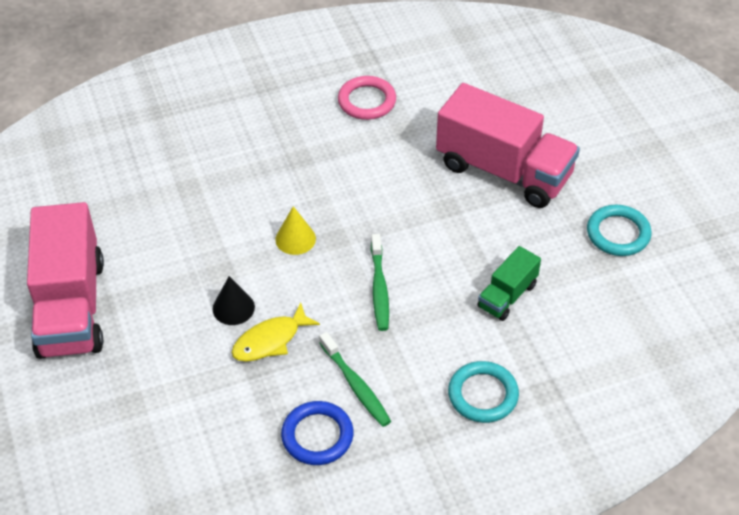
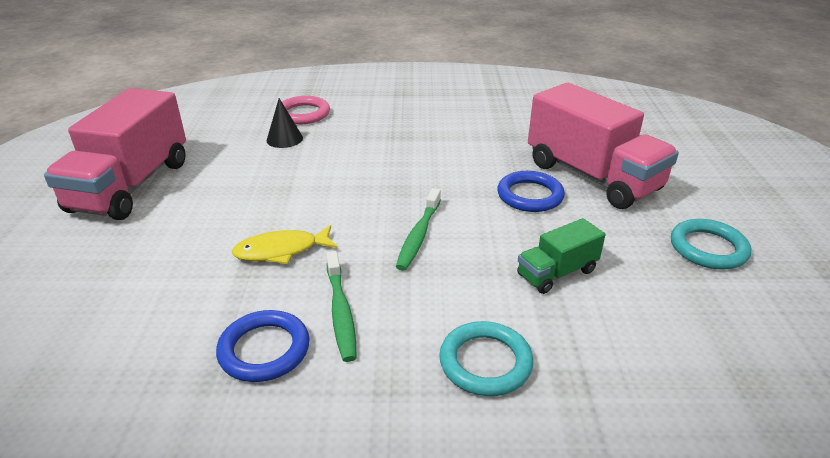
camera: 20 degrees right, 15 degrees down
black cone [213,276,255,325] -> black cone moved to [267,98,303,148]
yellow cone [275,206,316,255] -> none
pink ring [338,76,396,120] -> pink ring moved to [282,96,330,124]
none -> blue ring [497,171,565,212]

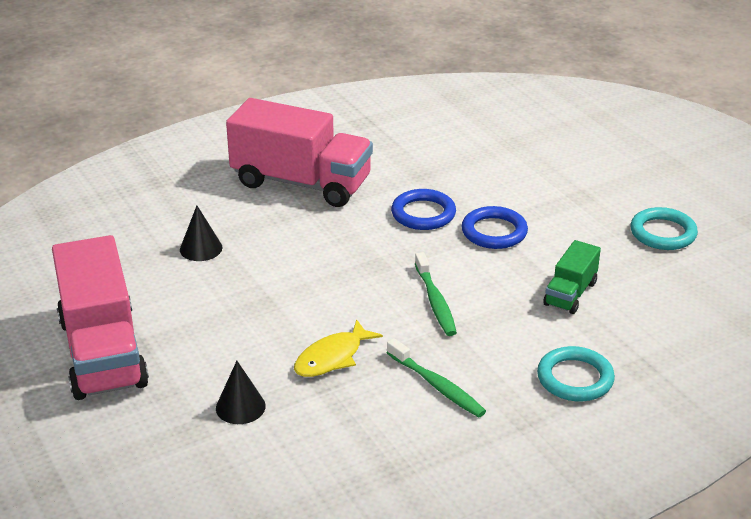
camera: 30 degrees left, 0 degrees up
blue ring [216,310,310,382] -> blue ring moved to [391,189,456,230]
pink ring [282,96,330,124] -> none
pink truck [528,83,679,209] -> pink truck moved to [226,98,373,207]
none -> black cone [216,361,266,424]

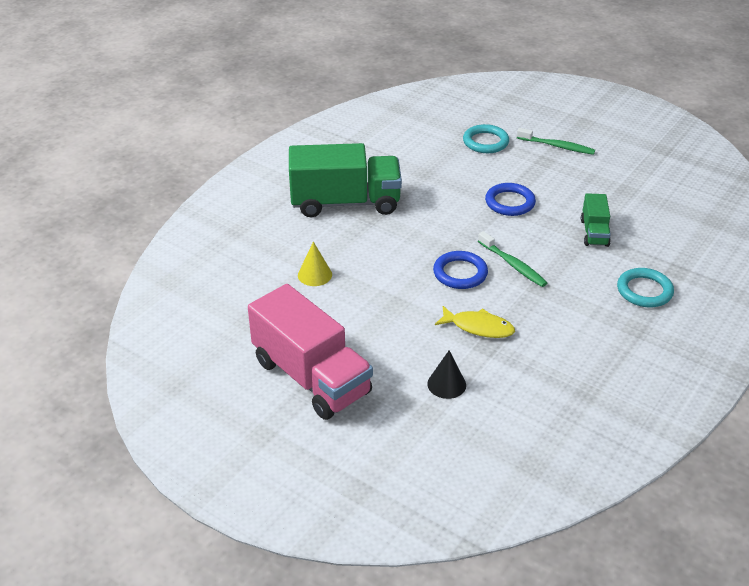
camera: 25 degrees left, 5 degrees up
black cone [180,206,222,261] -> yellow cone [298,242,332,286]
pink truck [226,98,373,207] -> green truck [289,143,402,217]
yellow fish [294,319,383,377] -> yellow fish turned 90 degrees counterclockwise [435,306,515,338]
green toothbrush [387,338,486,417] -> green toothbrush moved to [517,128,595,155]
blue ring [391,189,456,230] -> blue ring moved to [433,251,488,289]
turquoise ring [630,207,698,250] -> turquoise ring moved to [463,124,509,153]

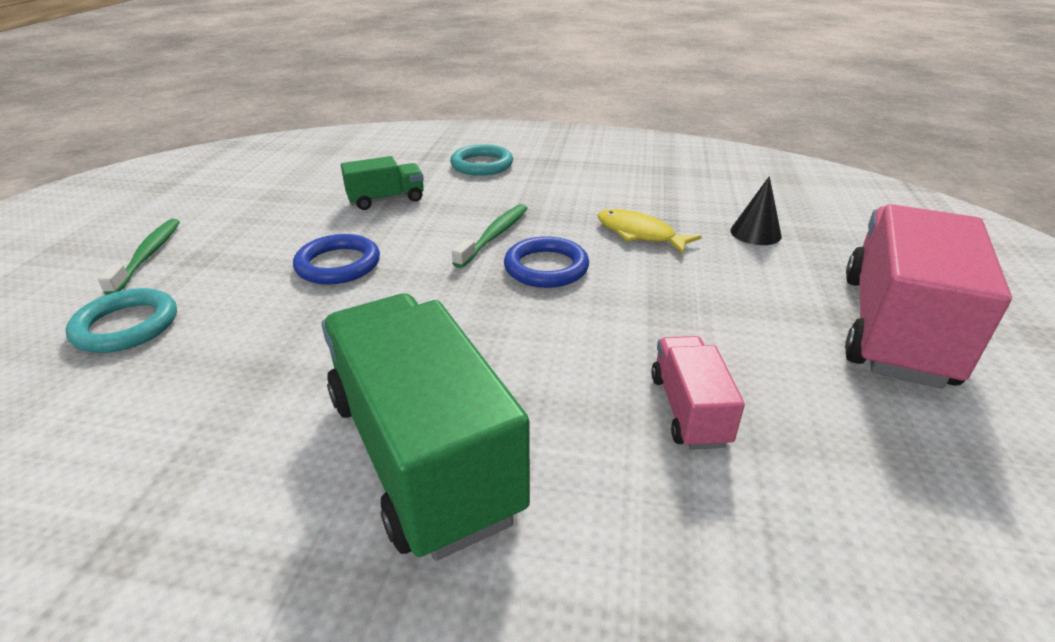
camera: 115 degrees left, 5 degrees down
yellow cone [298,242,332,286] -> pink truck [651,336,745,450]
yellow fish [435,306,515,338] -> yellow fish turned 45 degrees counterclockwise [598,209,702,254]

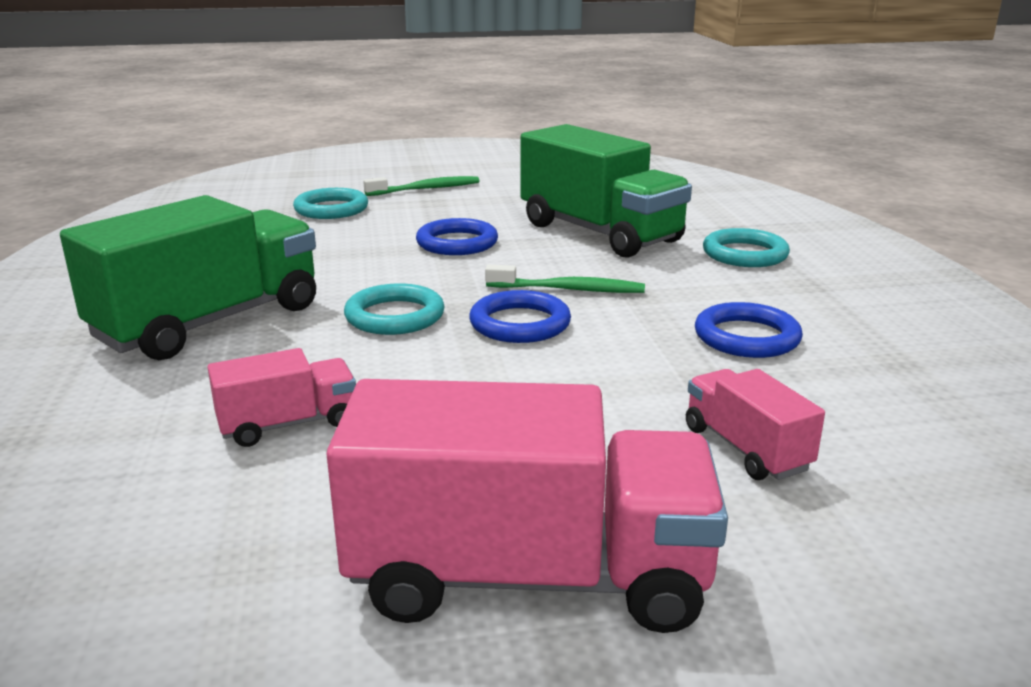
camera: 70 degrees right, 10 degrees down
green truck [341,156,424,210] -> green truck [520,124,692,258], size x2.04
yellow fish [598,209,702,254] -> none
black cone [730,176,782,245] -> pink truck [686,369,825,480]
none -> turquoise ring [344,283,445,335]
none -> blue ring [695,302,803,358]

